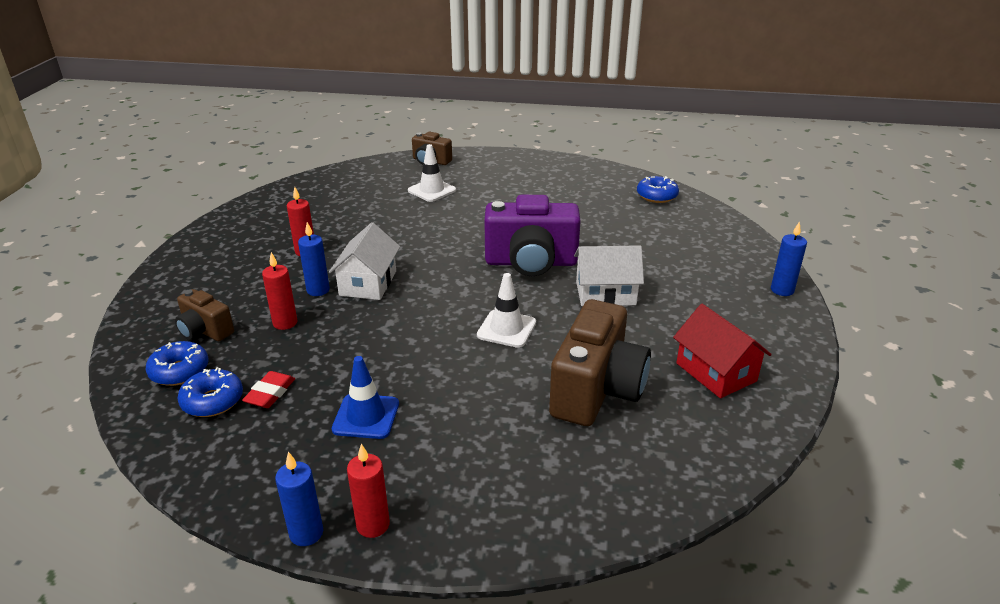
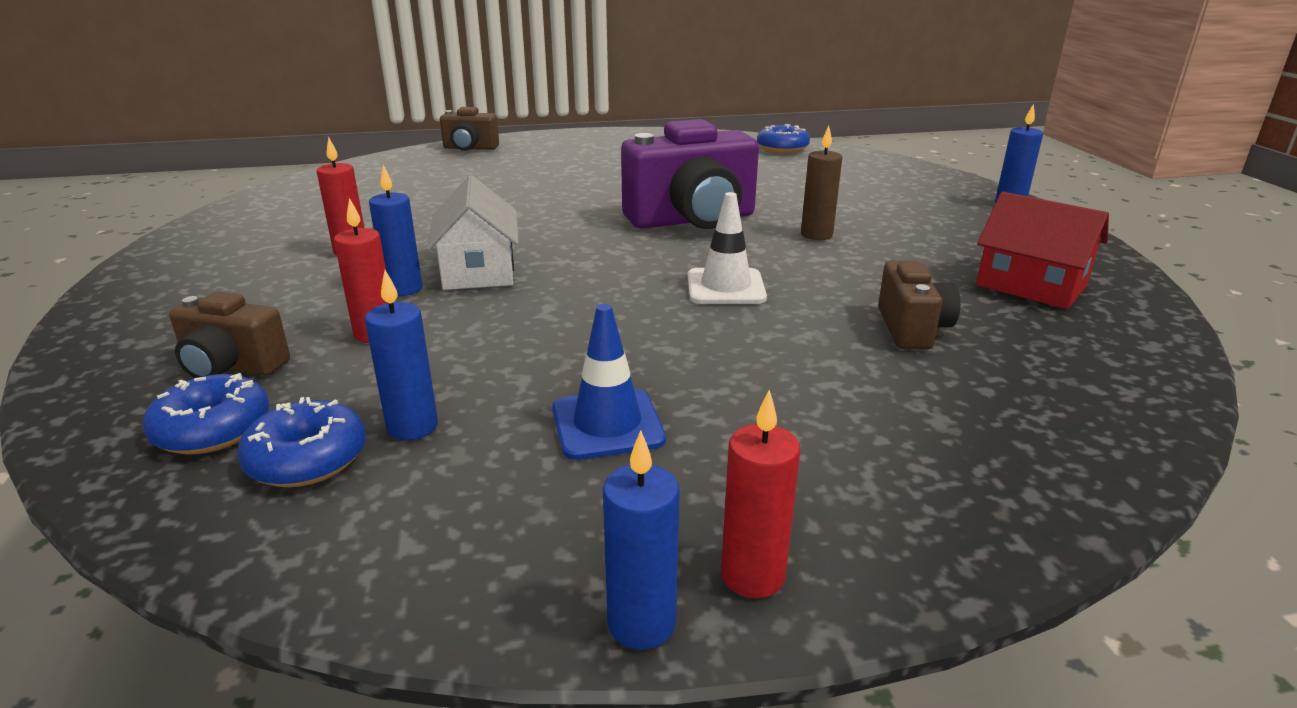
camera: 20 degrees left, 5 degrees down
red eraser [242,371,295,408] -> blue candle [365,270,438,441]
white traffic cone [408,144,456,202] -> none
brown camera [549,299,651,426] -> brown camera [878,260,961,350], size x0.53
white house [574,245,644,306] -> brown candle [801,126,842,240]

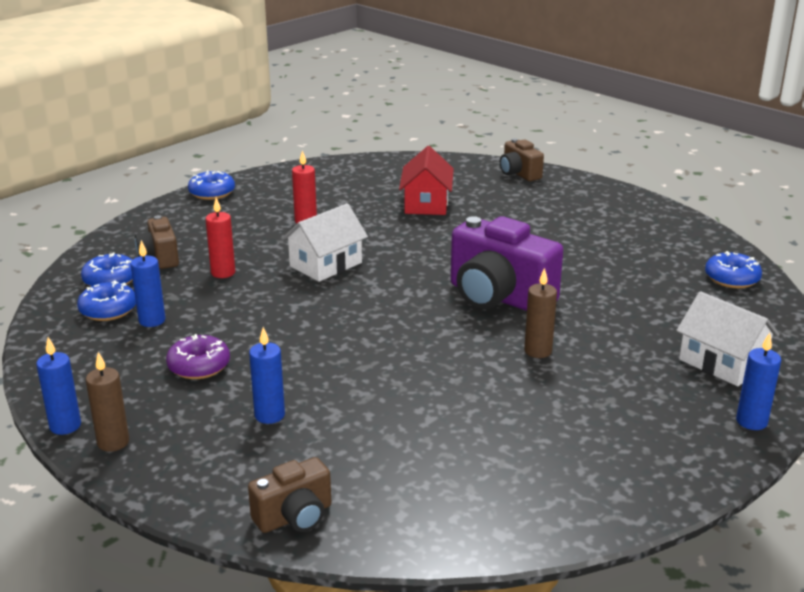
camera: 55 degrees right, 0 degrees up
blue candle [369,165,423,296] -> blue candle moved to [249,327,285,424]
blue traffic cone [552,304,666,460] -> purple donut [166,334,230,379]
white traffic cone [688,192,767,304] -> none
red candle [721,390,800,599] -> brown candle [86,352,129,452]
brown camera [878,260,961,350] -> brown camera moved to [248,457,331,533]
red house [976,192,1109,309] -> red house moved to [399,146,454,215]
none -> blue donut [188,170,235,200]
none -> white house [676,291,779,386]

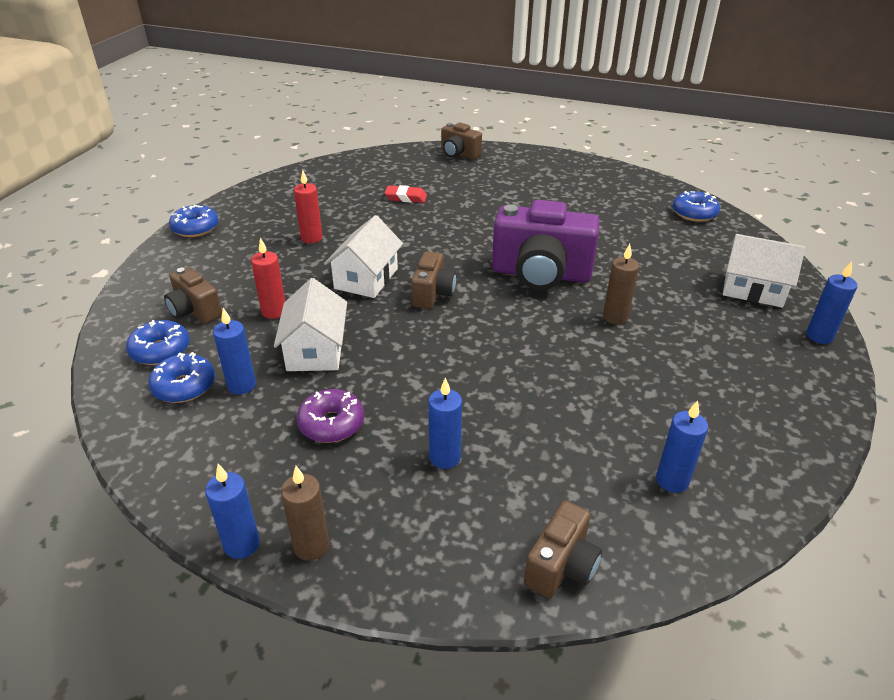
camera: 25 degrees left, 10 degrees up
red house [399,146,454,215] -> red eraser [385,185,427,203]
none -> white house [274,278,347,371]
none -> brown camera [411,251,456,309]
none -> blue candle [656,400,708,493]

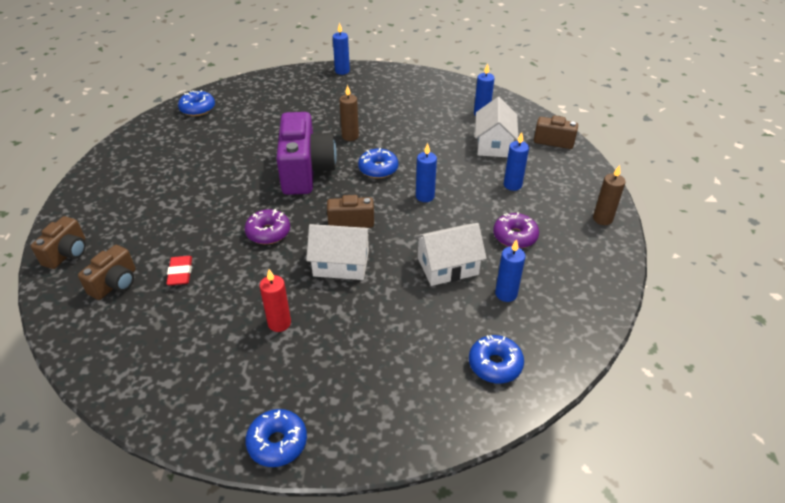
camera: 105 degrees left, 5 degrees up
blue donut [148,352,215,403] -> blue donut moved to [358,148,398,178]
brown camera [164,267,222,324] -> brown camera moved to [78,245,136,300]
blue candle [205,464,260,559] -> blue candle moved to [416,143,437,202]
red candle [251,238,285,319] -> none
white house [723,234,806,308] -> white house moved to [475,97,518,157]
none -> purple donut [244,209,290,244]

